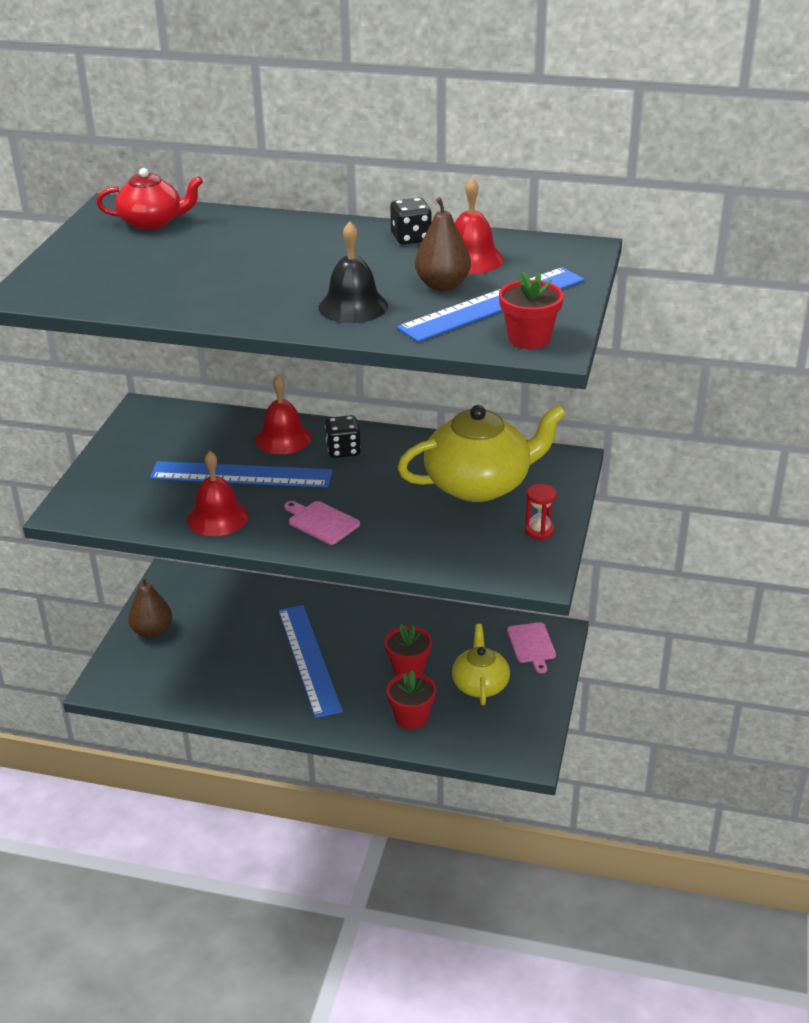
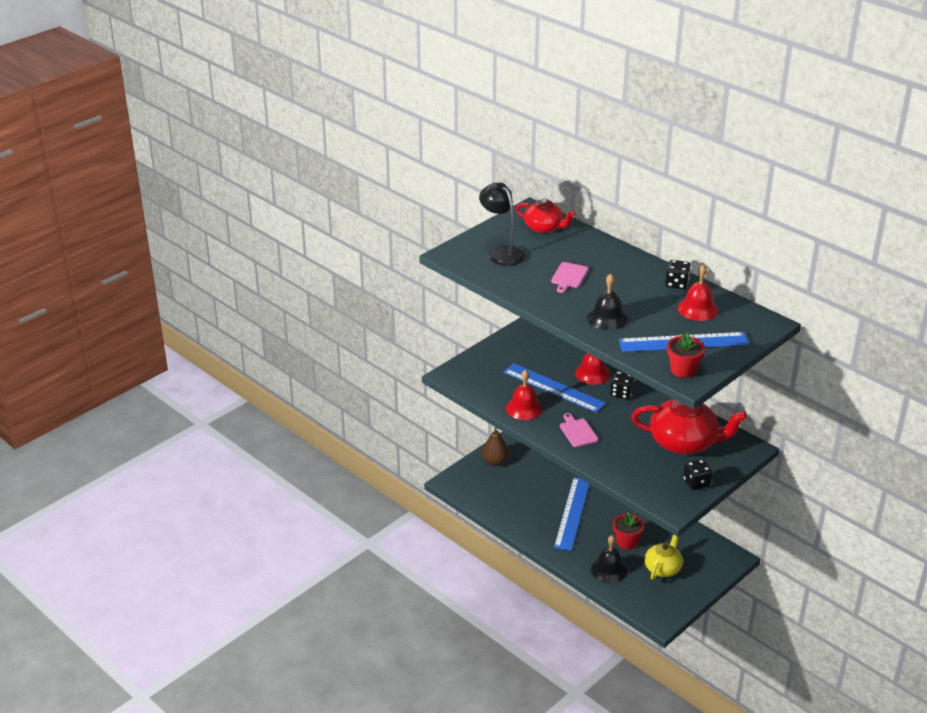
camera: 30 degrees right, 0 degrees up
red flower pot [386,670,436,729] -> black bell [591,535,627,583]
yellow teapot [397,405,566,502] -> red teapot [632,399,747,455]
brown pear [415,197,471,291] -> none
pink cutting board [507,622,556,674] -> pink cutting board moved to [551,262,588,293]
red hourglass [525,484,557,540] -> black dice [683,459,712,490]
none -> black lamp [479,183,525,266]

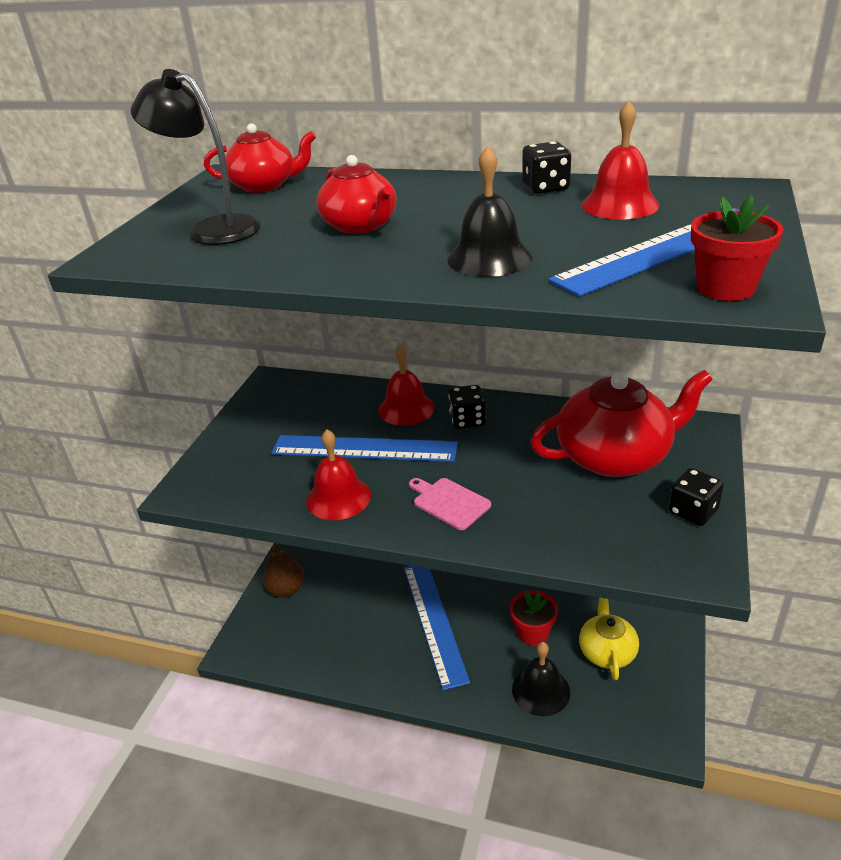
camera: 25 degrees left, 0 degrees up
pink cutting board [551,262,588,293] -> red teapot [316,155,396,234]

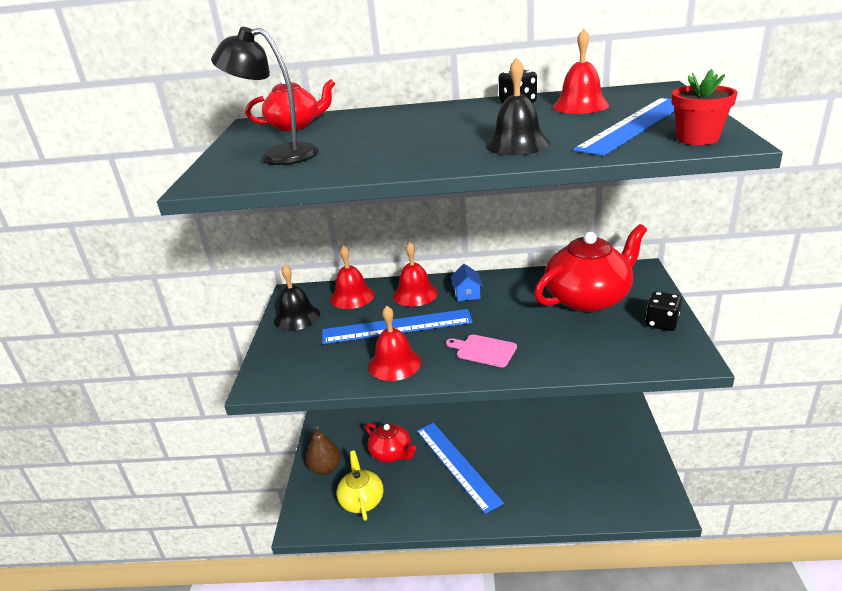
camera: 15 degrees left, 5 degrees down
red teapot [316,155,396,234] -> red teapot moved to [365,423,416,462]
black dice [448,385,486,429] -> blue house [451,264,483,301]
red flower pot [510,590,558,645] -> none
black bell [512,642,570,716] -> black bell moved to [274,265,320,331]
yellow teapot [579,597,639,680] -> yellow teapot moved to [337,451,383,521]
none -> red bell [330,245,374,309]

